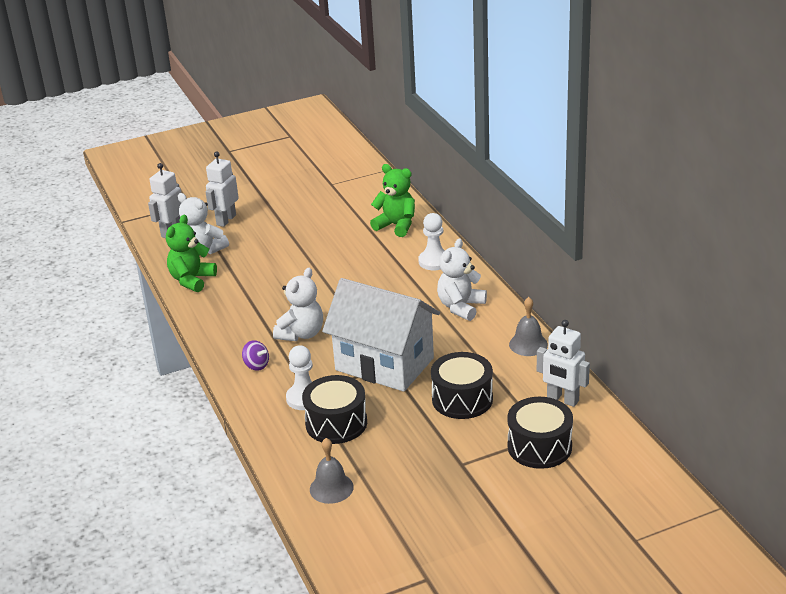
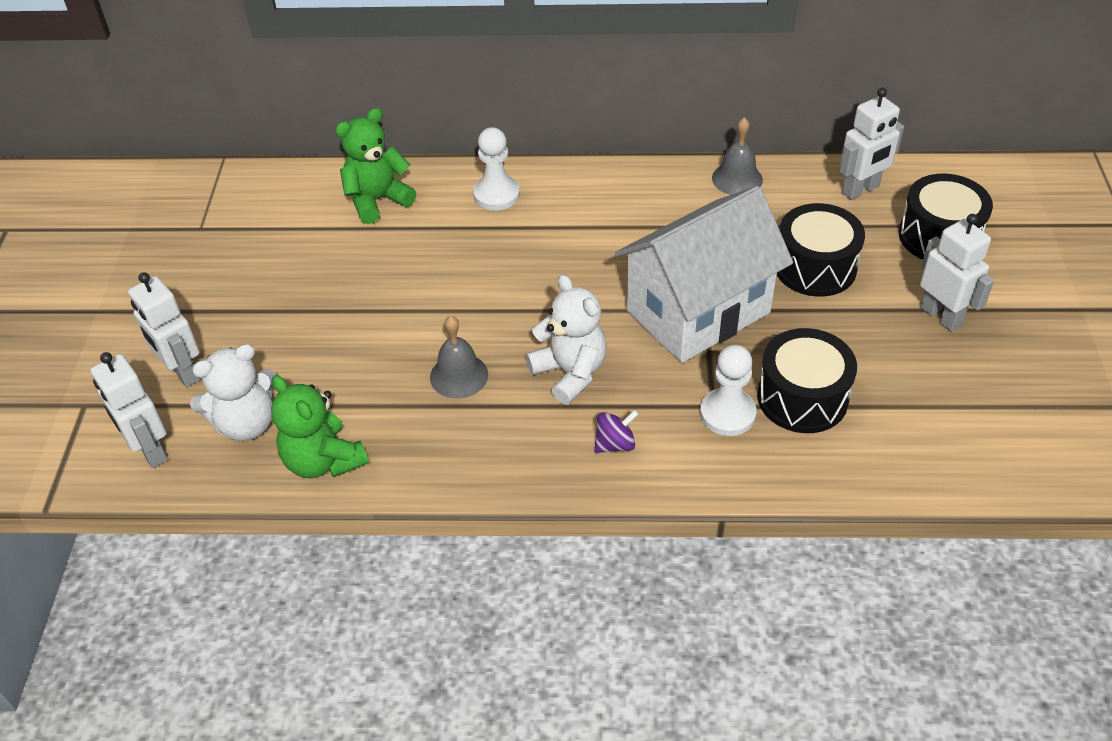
camera: 65 degrees left, 15 degrees up
grey bell [310,438,354,504] -> grey bell moved to [430,316,488,399]
white teddy bear [437,238,487,321] -> none
none -> white robot [920,214,994,332]

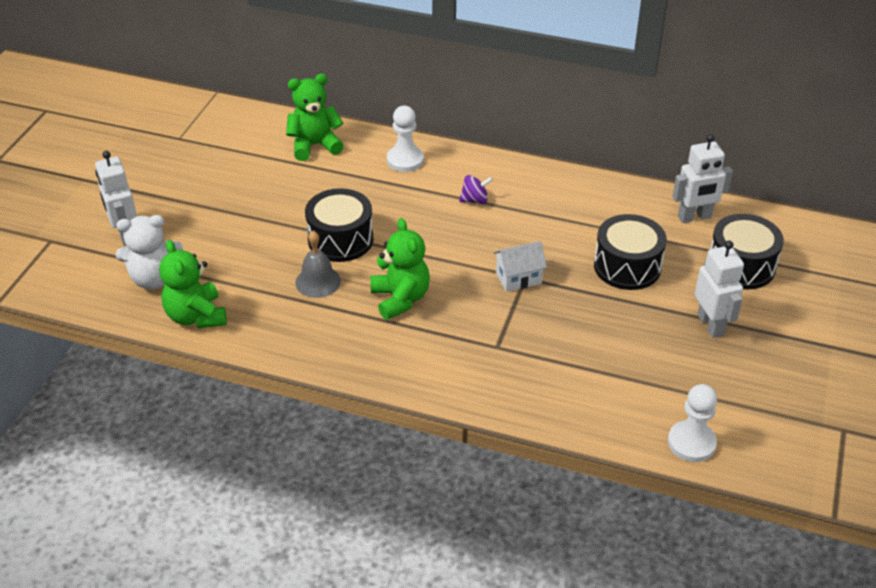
camera: 15 degrees right, 5 degrees down
white robot [91,352,168,468] -> none
white teddy bear [526,274,607,405] -> green teddy bear [370,218,430,320]
purple spinning top [594,410,639,453] -> purple spinning top moved to [459,175,493,204]
white house [615,186,793,363] -> white house [493,241,547,292], size x0.41
white pawn [700,345,757,436] -> white pawn moved to [668,384,717,462]
grey bell [712,117,763,195] -> none
black drum [757,328,857,433] -> black drum moved to [305,188,374,262]

